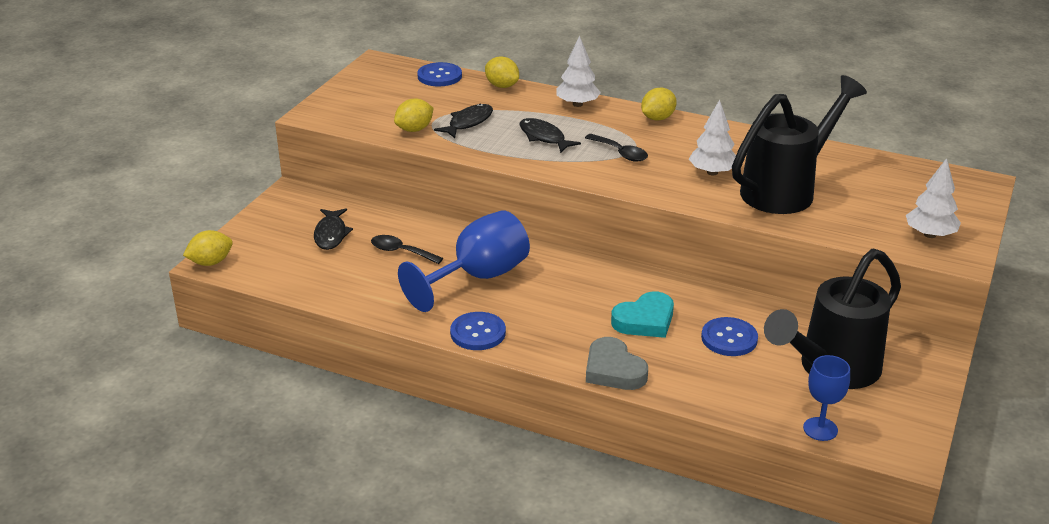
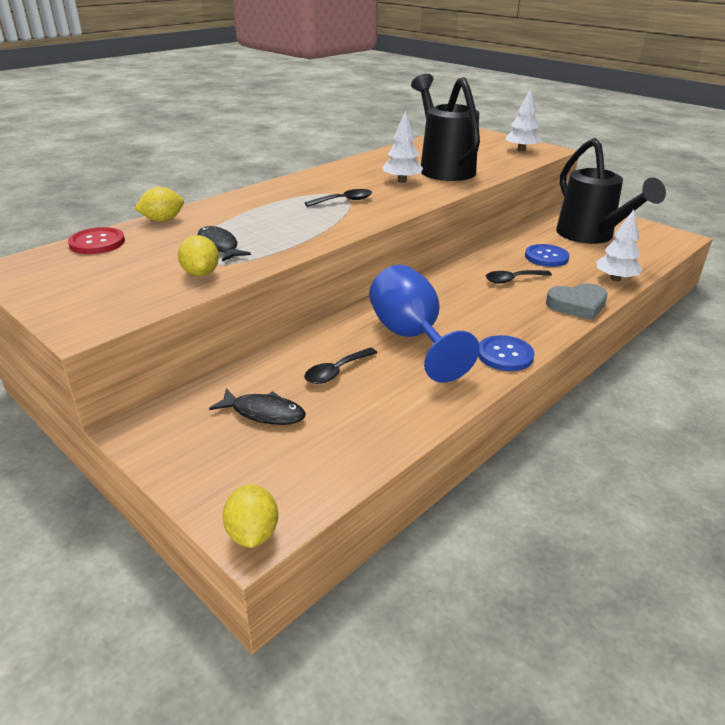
camera: 70 degrees left, 0 degrees up
blue button [417,62,462,87] -> red button [68,227,125,254]
black fish [519,118,581,153] -> none
white tree [556,36,601,107] -> white tree moved to [596,210,643,282]
turquoise heart [611,291,674,338] -> black spoon [486,270,552,284]
yellow lemon [641,88,677,120] -> none
blue goblet [803,355,850,441] -> none

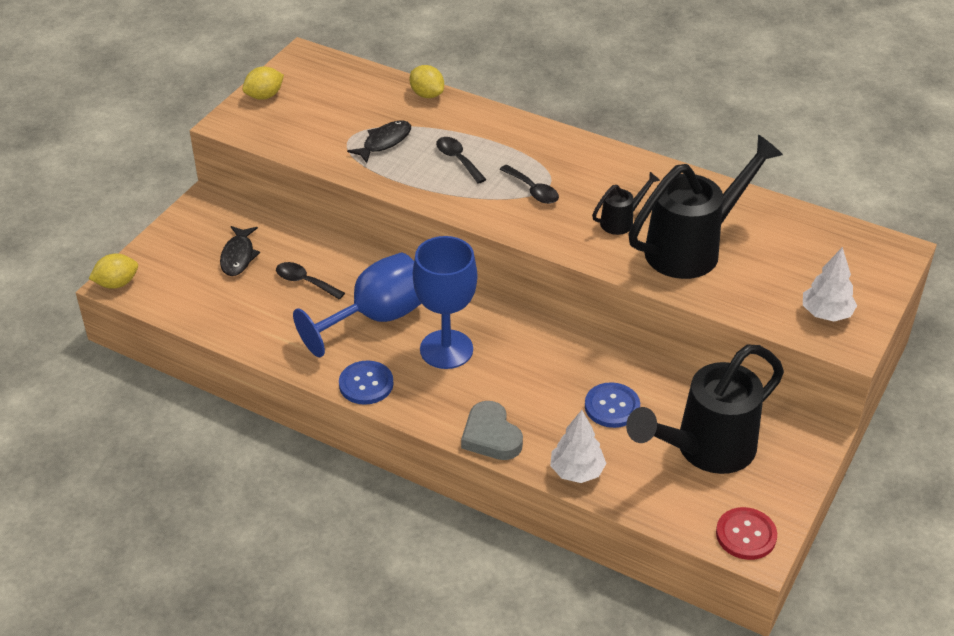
camera: 75 degrees right, 10 degrees up
red button [68,227,125,254] -> red button moved to [716,507,777,560]
yellow lemon [178,235,219,276] -> yellow lemon moved to [242,67,284,100]
white tree [382,111,423,183] -> black watering can [592,172,660,235]
black spoon [486,270,552,284] -> black spoon moved to [436,137,487,184]
none -> blue goblet [413,236,477,369]

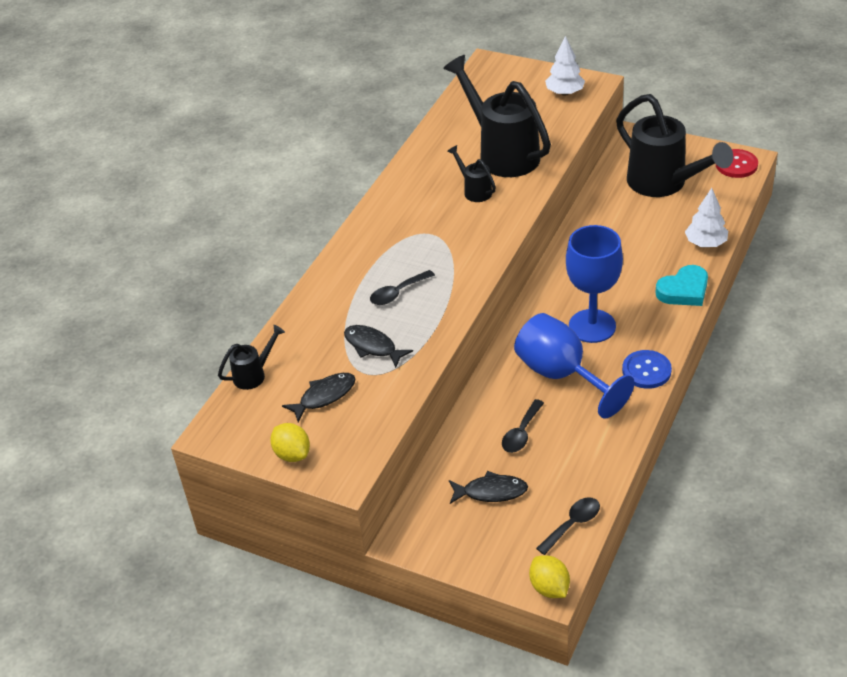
camera: 90 degrees left, 0 degrees up
yellow lemon [410,65,444,98] -> none
grey heart [461,401,523,460] -> turquoise heart [655,265,708,306]
black spoon [500,165,559,204] -> black spoon moved to [536,497,600,555]
blue button [585,382,640,428] -> none
none -> black watering can [218,325,285,390]
none -> black fish [282,373,355,422]

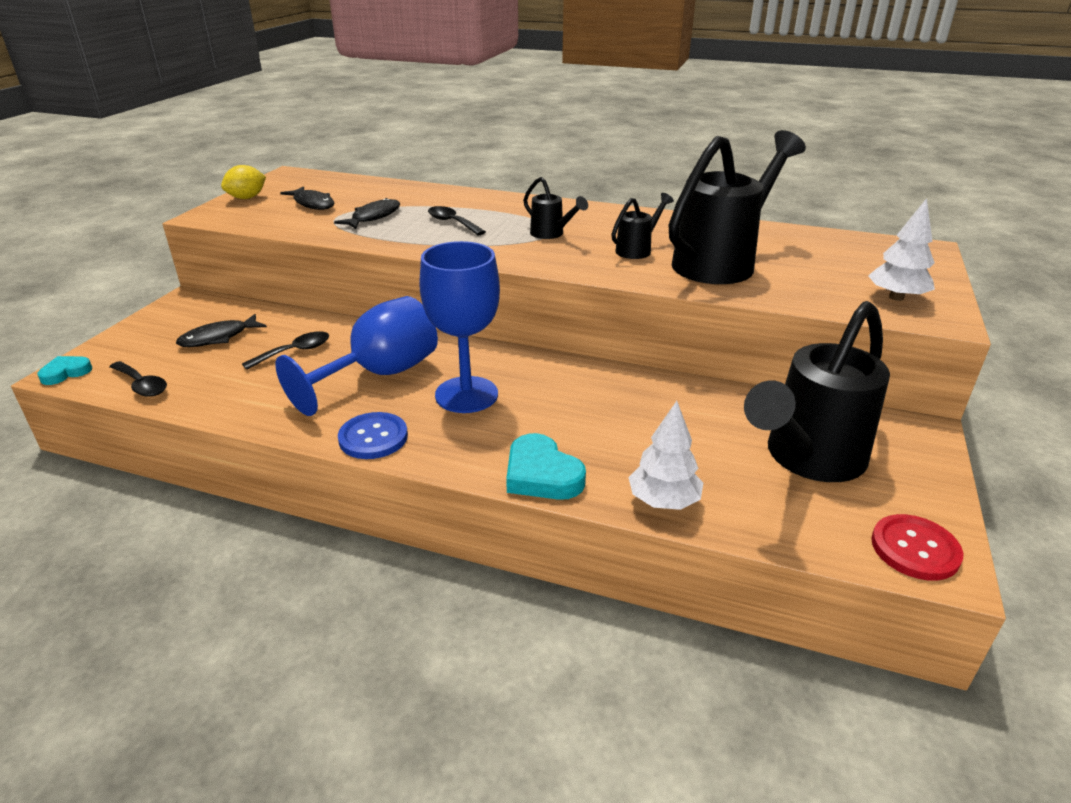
camera: 80 degrees right, 10 degrees down
black watering can [218,325,285,390] -> black watering can moved to [523,177,588,239]
black fish [449,471,528,504] -> black fish turned 60 degrees clockwise [176,314,267,347]
black spoon [502,399,544,453] -> black spoon turned 120 degrees clockwise [242,331,329,370]
yellow lemon [529,555,570,598] -> turquoise heart [37,356,92,385]

